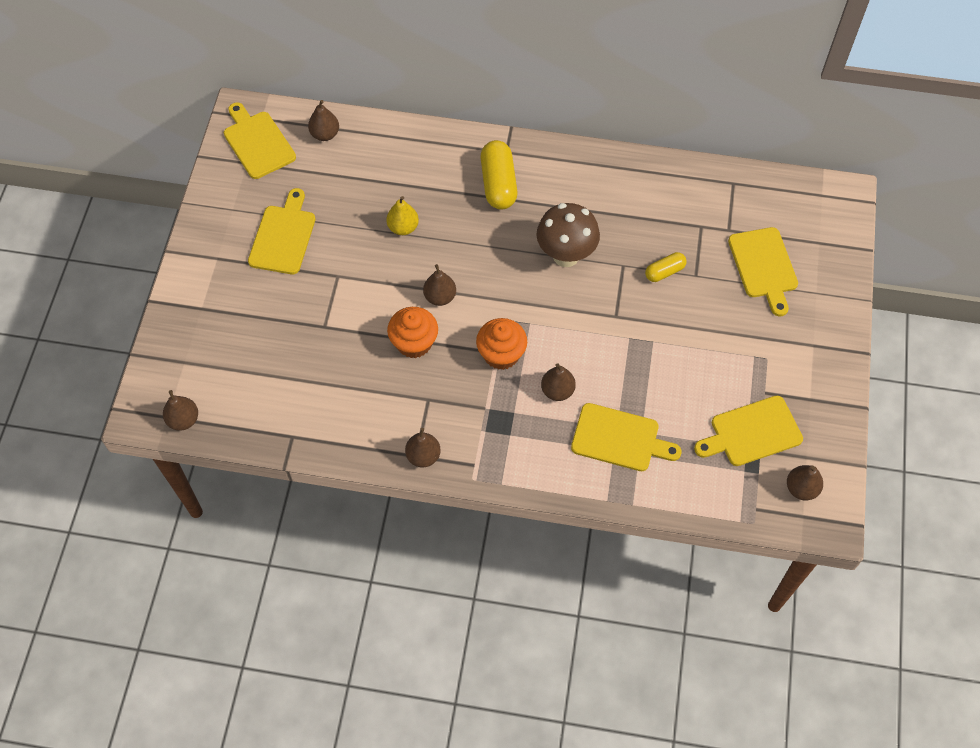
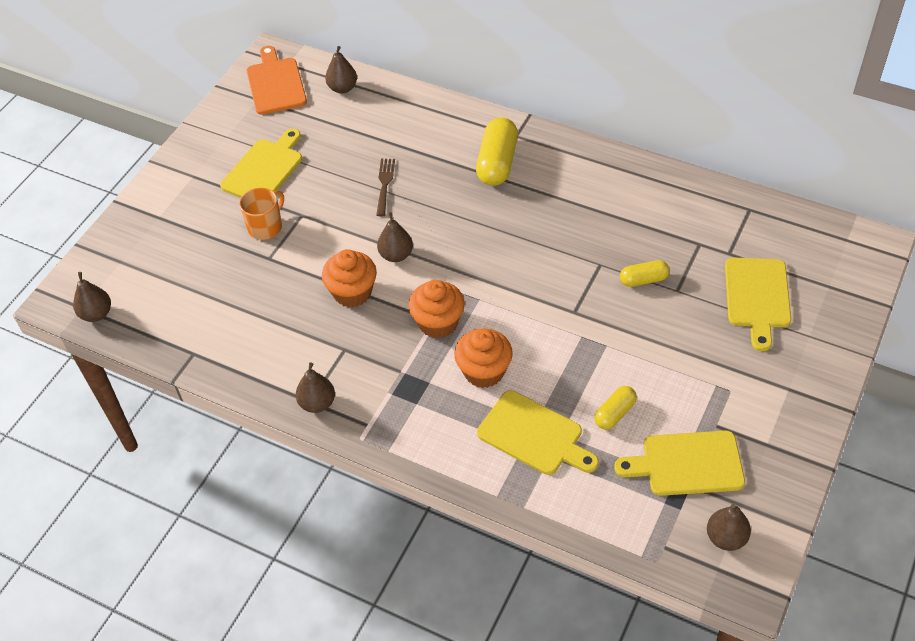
camera: 20 degrees right, 10 degrees down
yellow cutting board [224,102,296,179] -> orange cutting board [247,46,307,115]
yellow pear [386,196,419,235] -> brown fork [376,159,395,216]
brown mushroom [536,203,600,267] -> none
brown pear [541,363,576,401] -> orange cupcake [454,328,513,388]
none -> orange mug [239,188,284,240]
none -> yellow capsule [594,386,637,430]

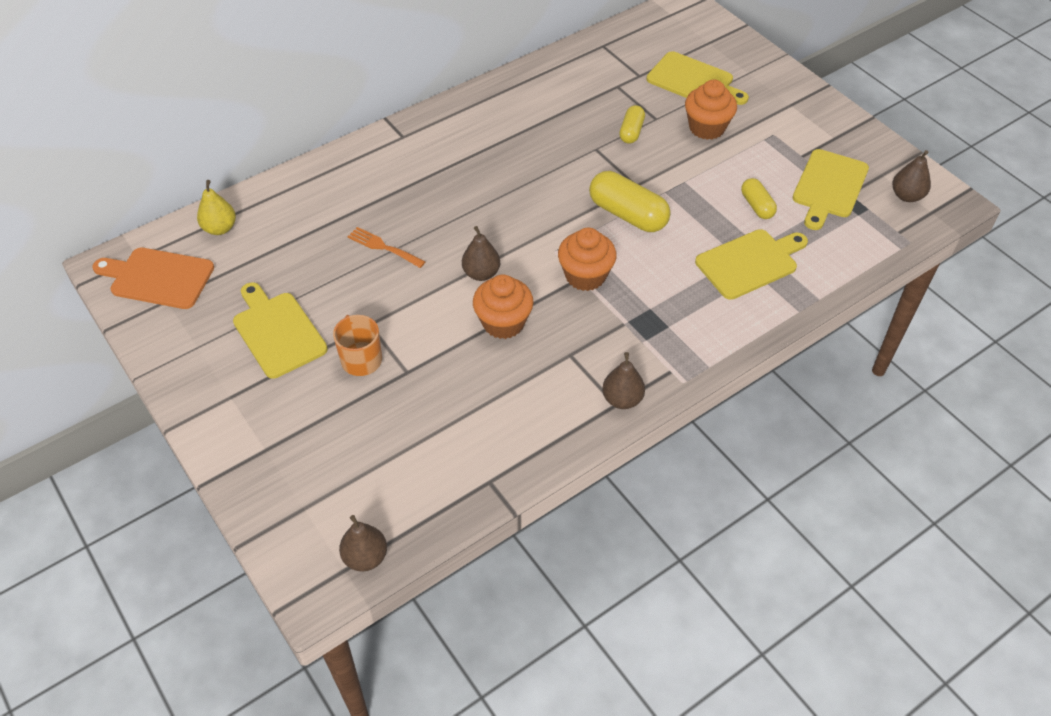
camera: 65 degrees left, 0 degrees up
brown pear [325,46,357,93] -> yellow pear [197,180,236,235]
brown fork [376,159,395,216] -> orange fork [347,227,425,268]
orange cupcake [454,328,513,388] -> orange cupcake moved to [685,80,737,140]
yellow capsule [476,117,518,186] -> yellow capsule moved to [589,171,670,232]

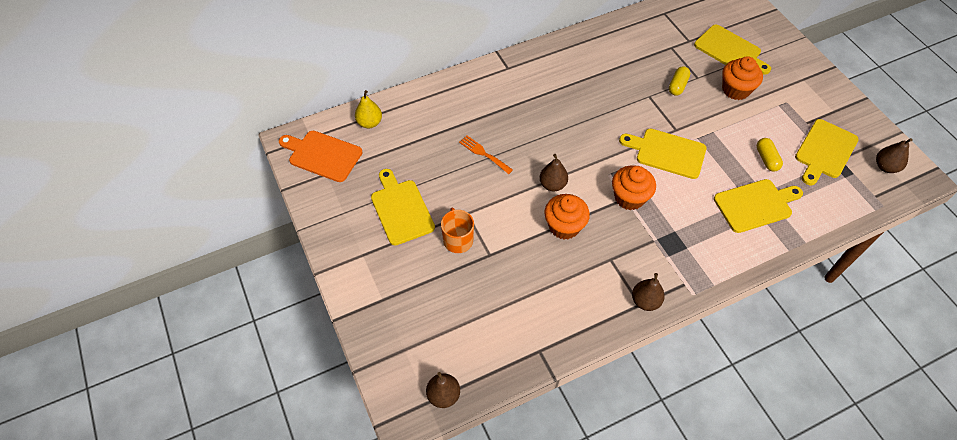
camera: 10 degrees right, 5 degrees up
yellow capsule [589,171,670,232] -> yellow cutting board [619,129,706,179]

